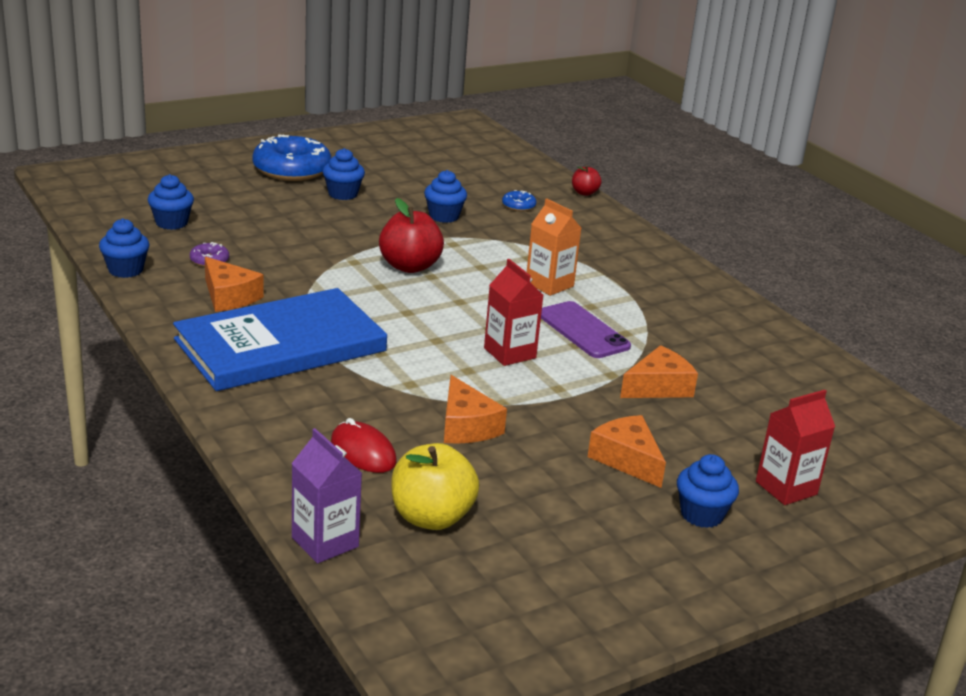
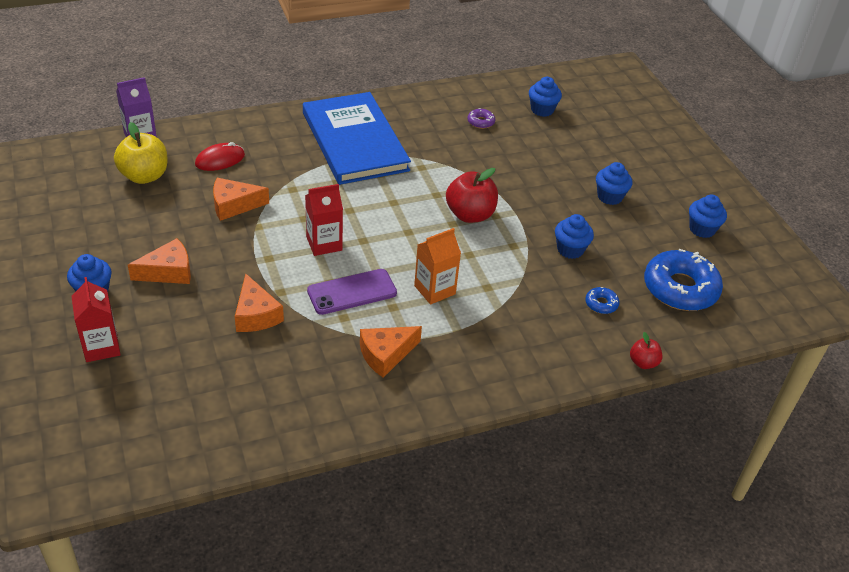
camera: 100 degrees right, 15 degrees up
blue cupcake [99,218,149,278] -> blue cupcake moved to [689,195,727,238]
orange cheese [205,257,264,312] -> orange cheese moved to [360,326,422,378]
blue donut [252,134,332,181] -> blue donut moved to [644,249,723,311]

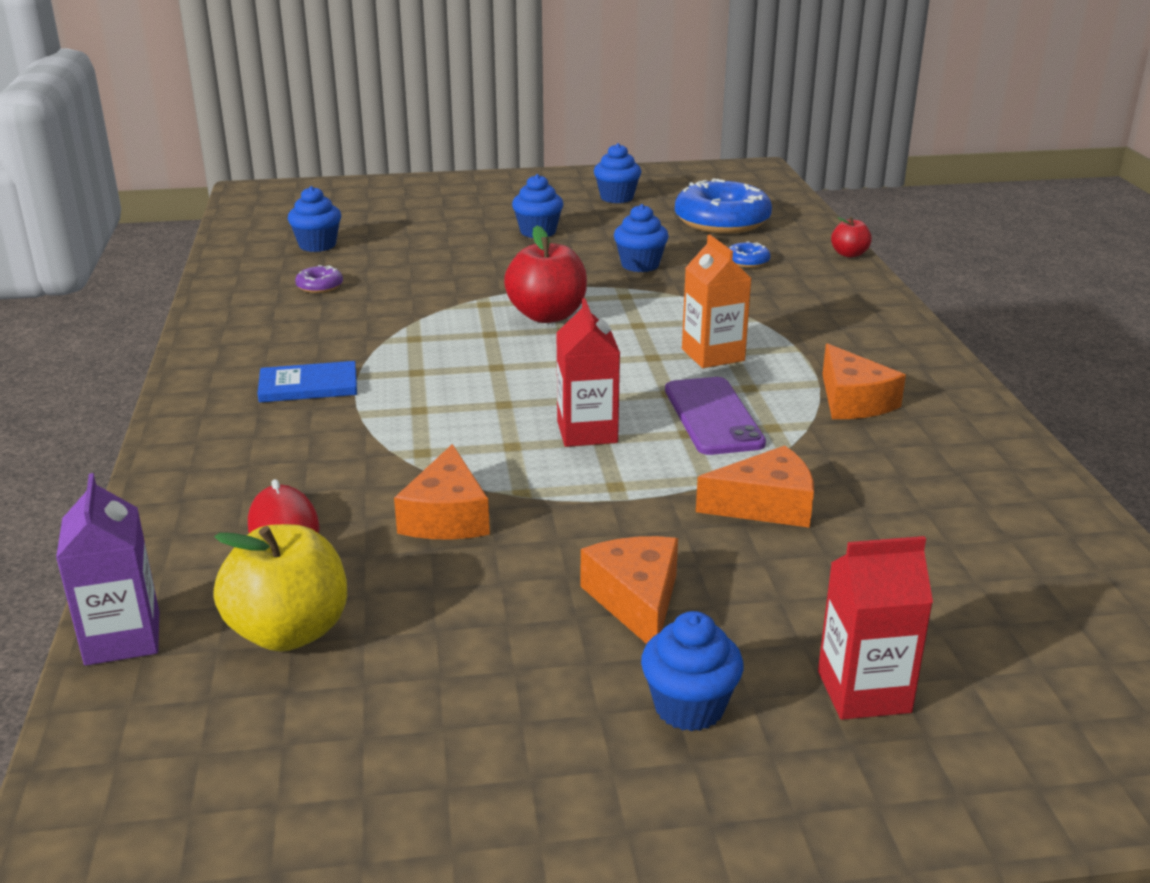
camera: 75 degrees left, 15 degrees down
blue book [303,92,411,185] -> blue book [257,361,357,403], size x0.41

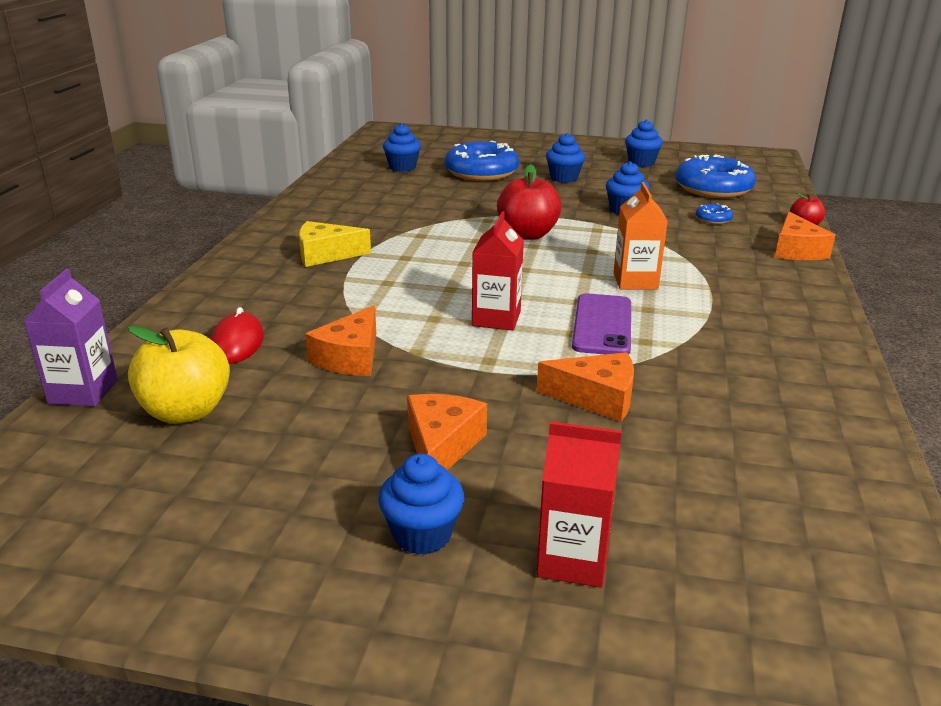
camera: 20 degrees right, 0 degrees up
blue book [257,361,357,403] -> yellow cheese [299,221,371,267]
purple donut [295,265,343,293] -> none
orange cheese [822,343,906,419] -> orange cheese moved to [775,212,836,260]
none -> blue donut [445,141,519,181]

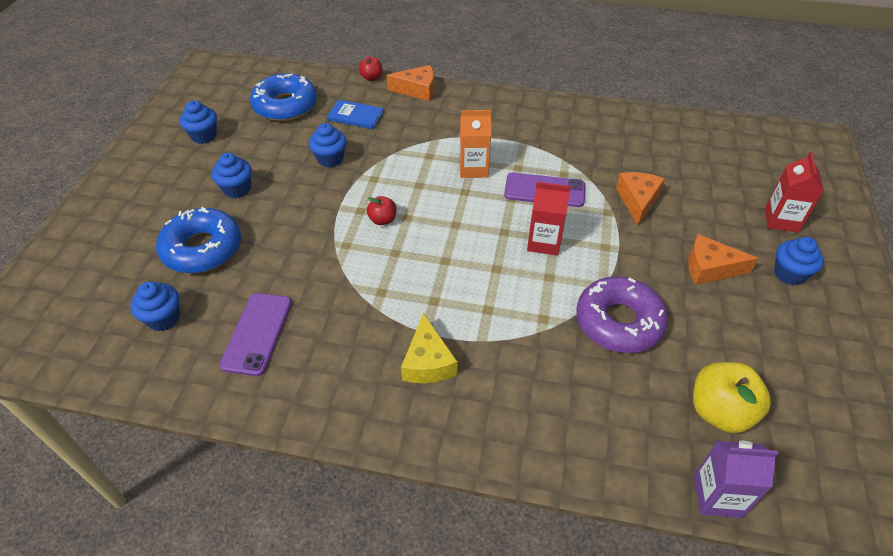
camera: 90 degrees left, 20 degrees up
red mouse [210,307,264,364] -> none
orange cheese [305,305,376,376] -> purple donut [576,276,668,353]
red apple [497,164,562,240] -> red apple [367,196,396,225], size x0.53
blue donut [696,203,733,224] -> blue book [327,100,384,129]
none -> purple phone [219,293,292,376]

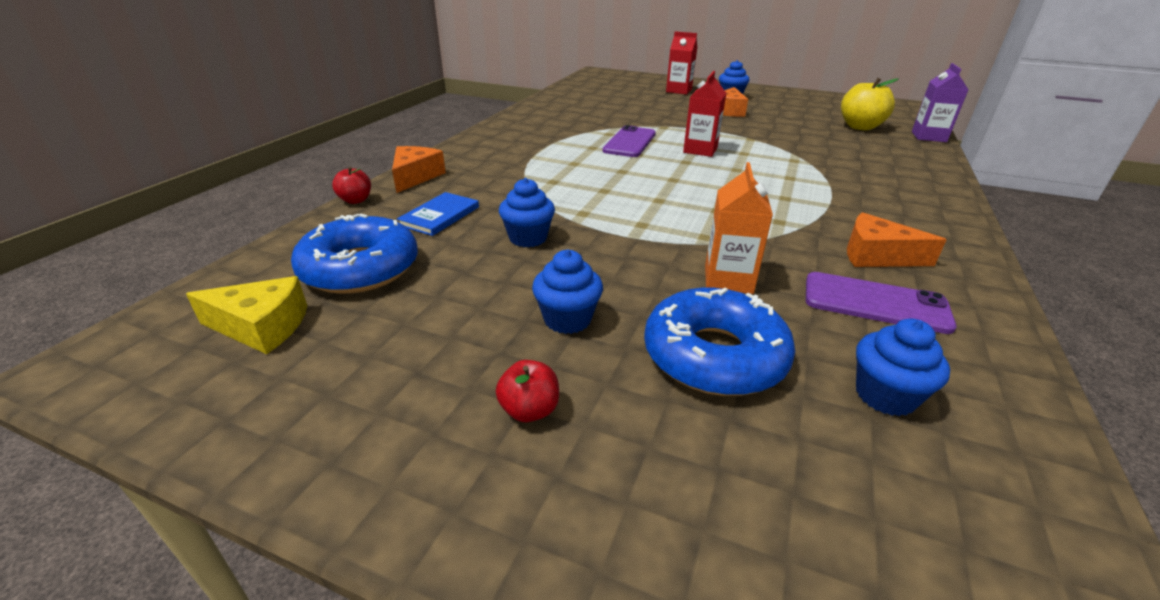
camera: 80 degrees left, 15 degrees down
blue cupcake [180,100,217,144] -> none
red apple [367,196,396,225] -> red apple moved to [496,360,559,422]
yellow cheese [401,313,458,383] -> yellow cheese moved to [186,276,307,354]
orange carton [459,110,491,178] -> orange carton moved to [705,162,773,294]
purple donut [576,276,668,353] -> none
orange cheese [616,172,665,225] -> orange cheese moved to [847,212,947,267]

